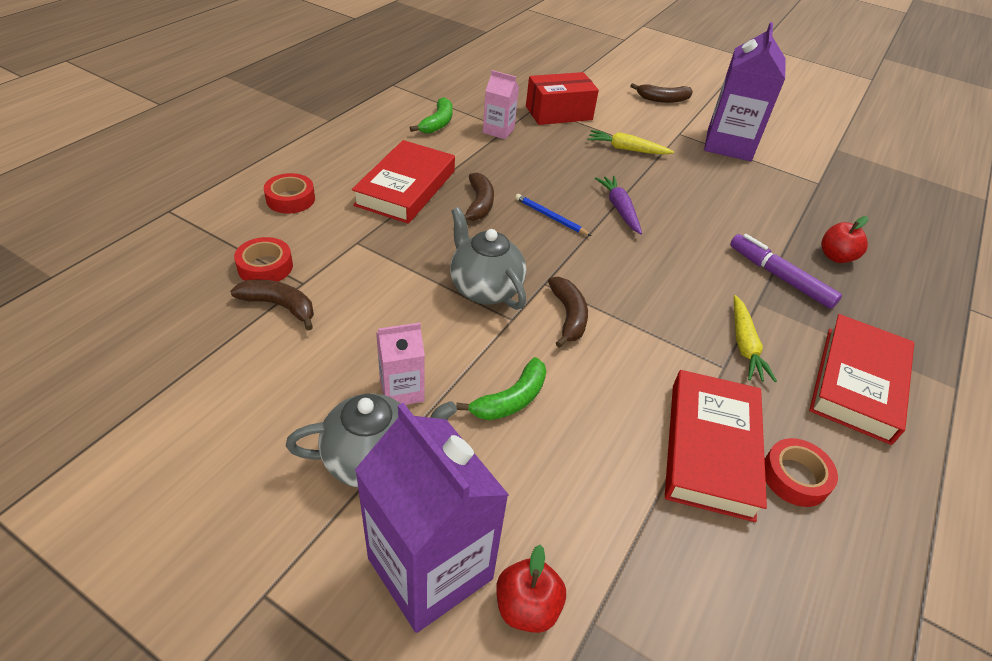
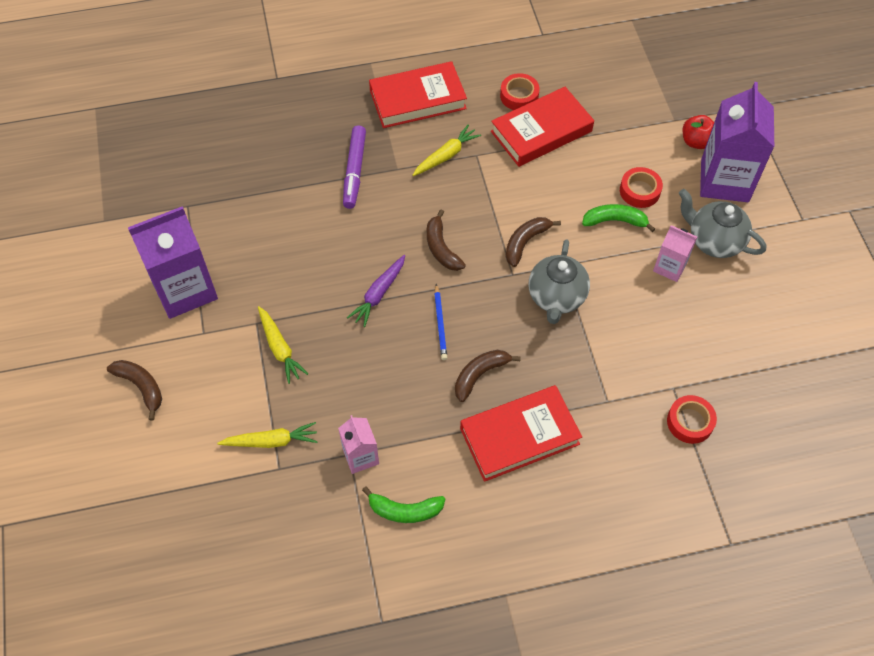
camera: 130 degrees left, 15 degrees up
brown banana [230,279,314,330] -> brown banana moved to [427,210,466,271]
red tape [264,173,315,214] -> red tape moved to [620,167,663,208]
green banana [410,97,453,134] -> green banana turned 150 degrees counterclockwise [362,486,445,523]
red box [526,72,599,125] -> yellow carrot [217,422,318,448]
red apple [821,216,868,263] -> none

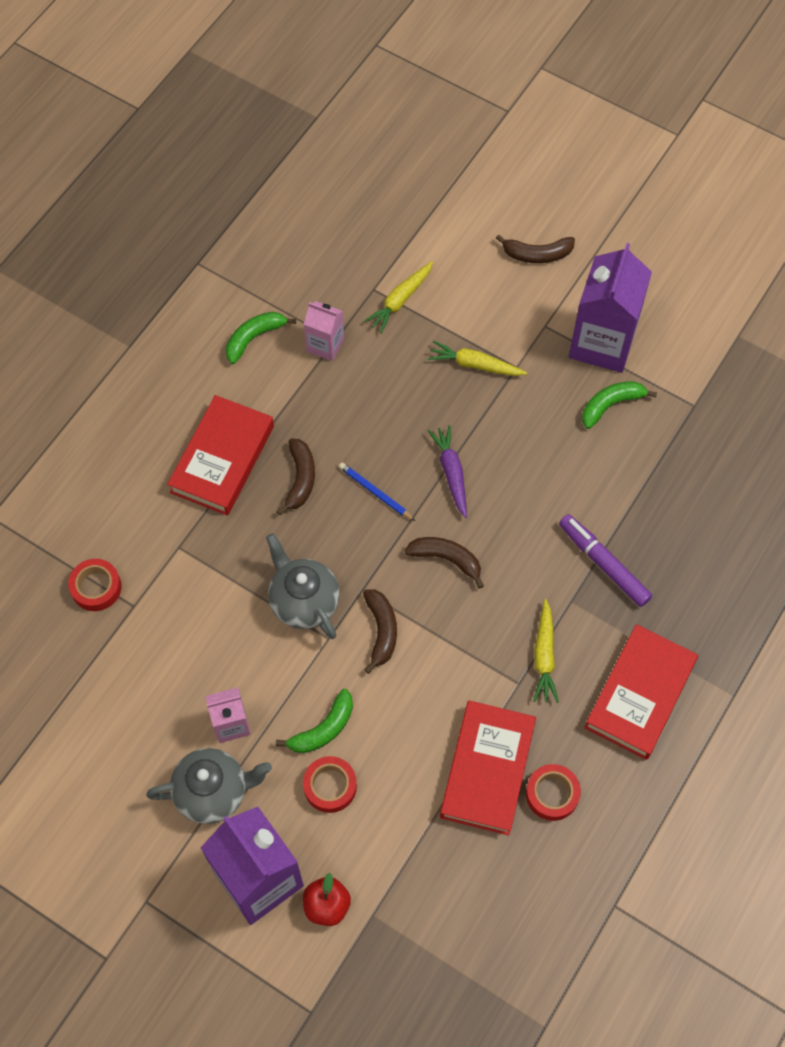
camera: 135 degrees right, 5 degrees up
none -> green banana [582,381,657,429]

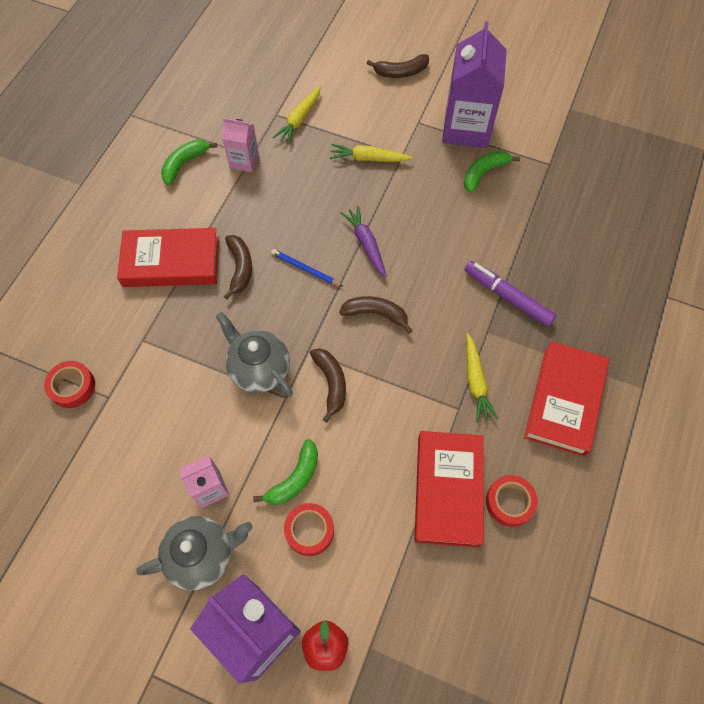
camera: 10 degrees left, 0 degrees up
red book [167,395,274,516] -> red book turned 75 degrees clockwise [117,228,219,287]

